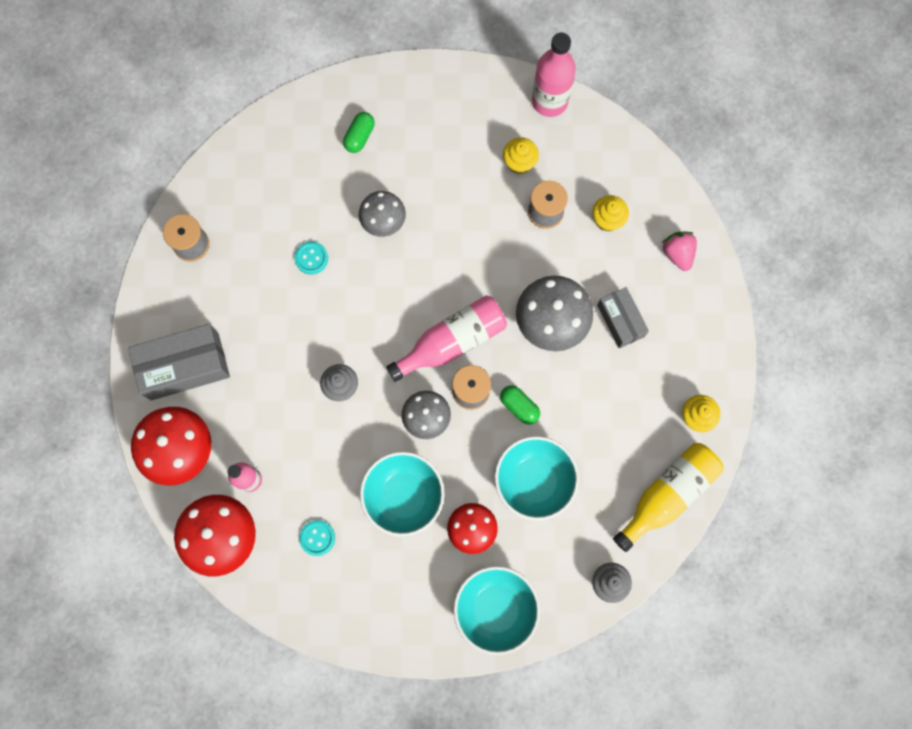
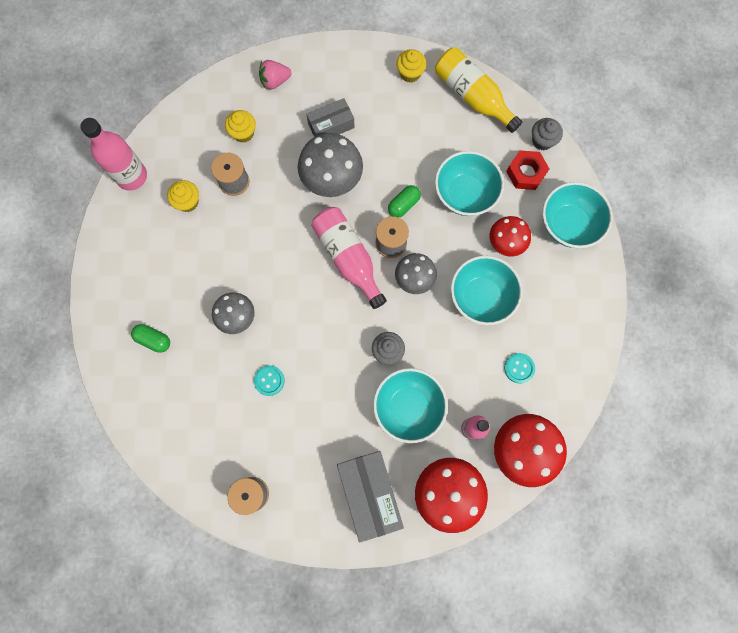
camera: 90 degrees left, 0 degrees up
none -> turquoise bowl [373,368,448,443]
none -> red nut [506,150,549,190]

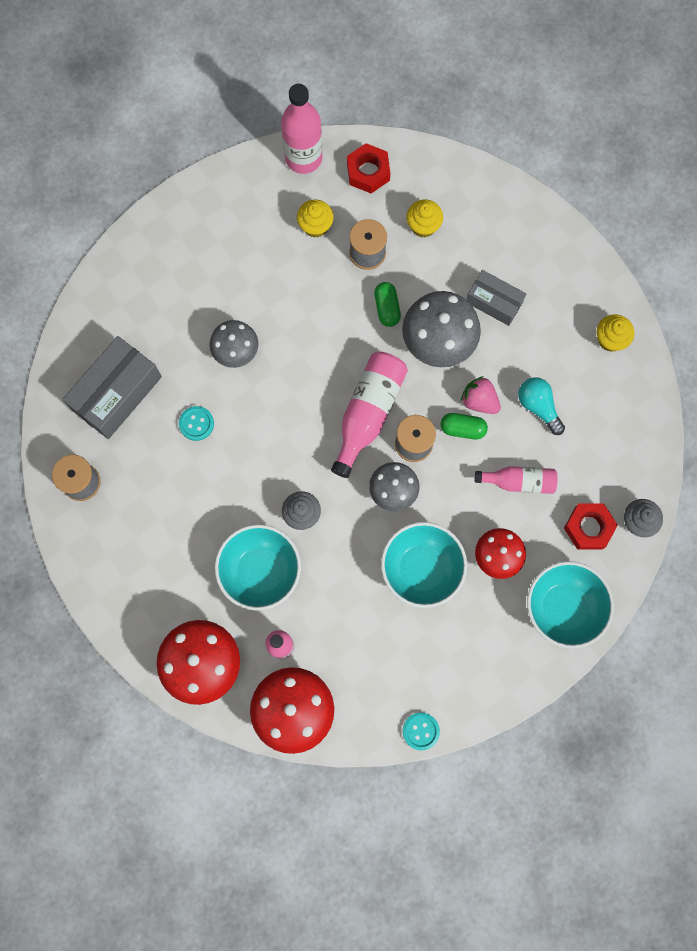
camera: 55 degrees right, 0 degrees up
green capsule [131,324,170,353] -> green capsule moved to [374,282,401,327]
pink strawberry [259,60,292,90] -> pink strawberry moved to [461,376,501,414]
grey box [337,451,404,542] -> grey box moved to [62,336,162,439]
yellow bottle [435,47,522,133] -> none
turquoise bowl [435,151,504,216] -> pink bottle [475,466,558,494]
turquoise button [504,353,535,383] -> turquoise button moved to [403,713,440,750]
none -> red nut [347,143,390,193]
none -> turquoise light bulb [518,377,565,435]

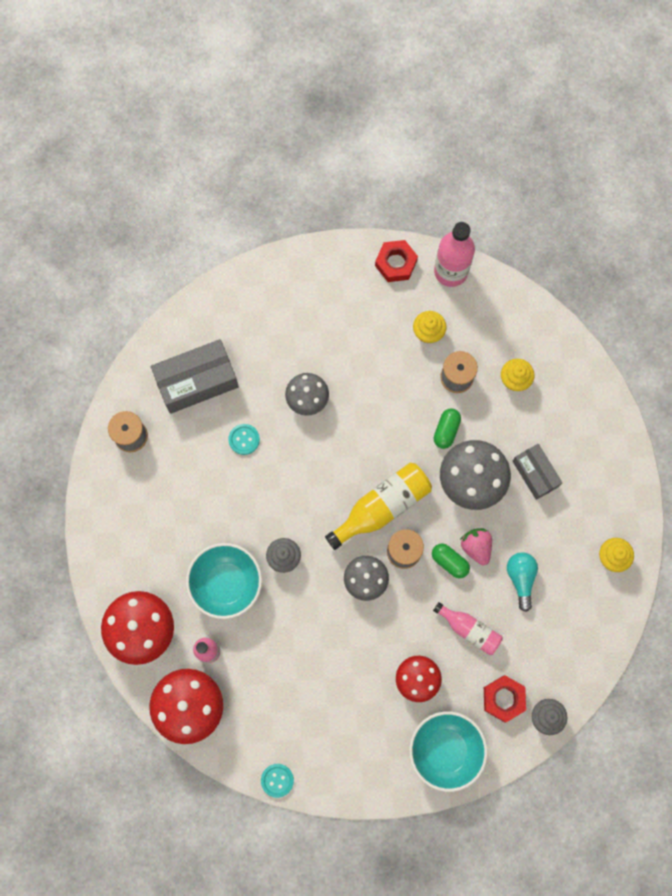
camera: 30 degrees right, 0 degrees up
pink bottle [331,352,408,478] -> yellow bottle [325,463,432,550]
red nut [347,143,390,193] -> red nut moved to [375,240,418,282]
turquoise bowl [381,522,467,608] -> none

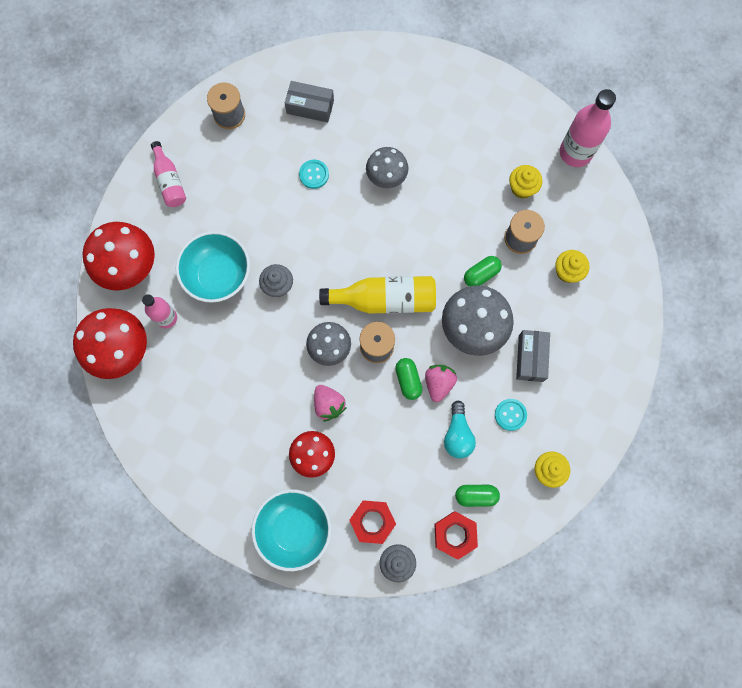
camera: 35 degrees right, 0 degrees up
grey box [151,339,239,414] -> grey box [285,81,334,122], size x0.61
turquoise button [261,764,294,798] -> turquoise button moved to [495,399,527,431]
red nut [375,240,418,282] -> red nut moved to [434,511,478,560]
pink bottle [433,602,503,655] -> pink bottle moved to [151,141,186,207]
turquoise light bulb [507,552,538,612] -> turquoise light bulb turned 150 degrees clockwise [444,401,476,459]
none -> pink strawberry [314,385,347,422]
none -> green capsule [455,485,500,507]

